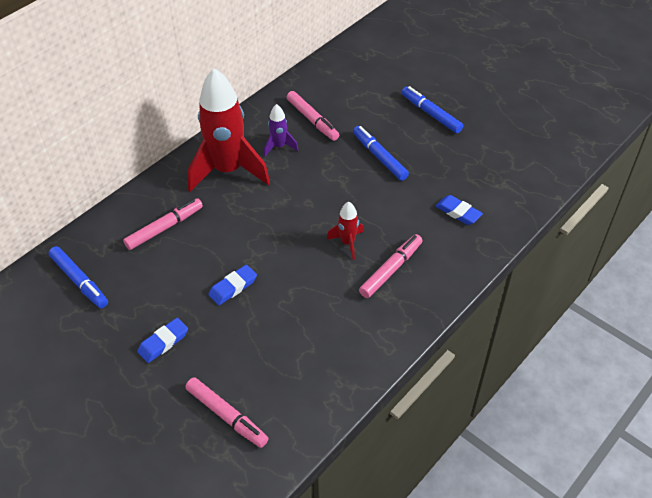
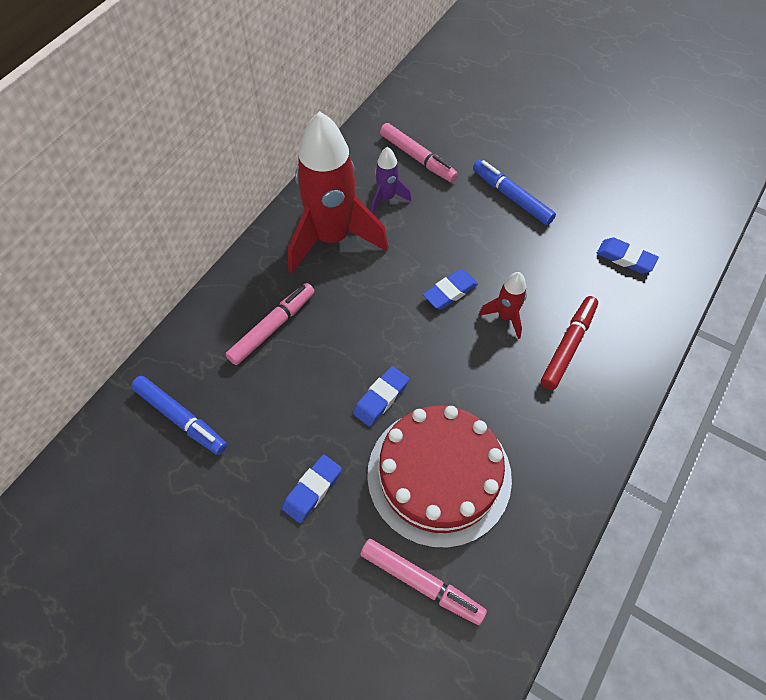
camera: 10 degrees left, 10 degrees up
pink marker [359,234,423,298] -> red marker [541,296,598,390]
blue marker [402,86,463,133] -> none
none -> red cake [367,405,512,548]
none -> blue eraser [423,269,478,309]

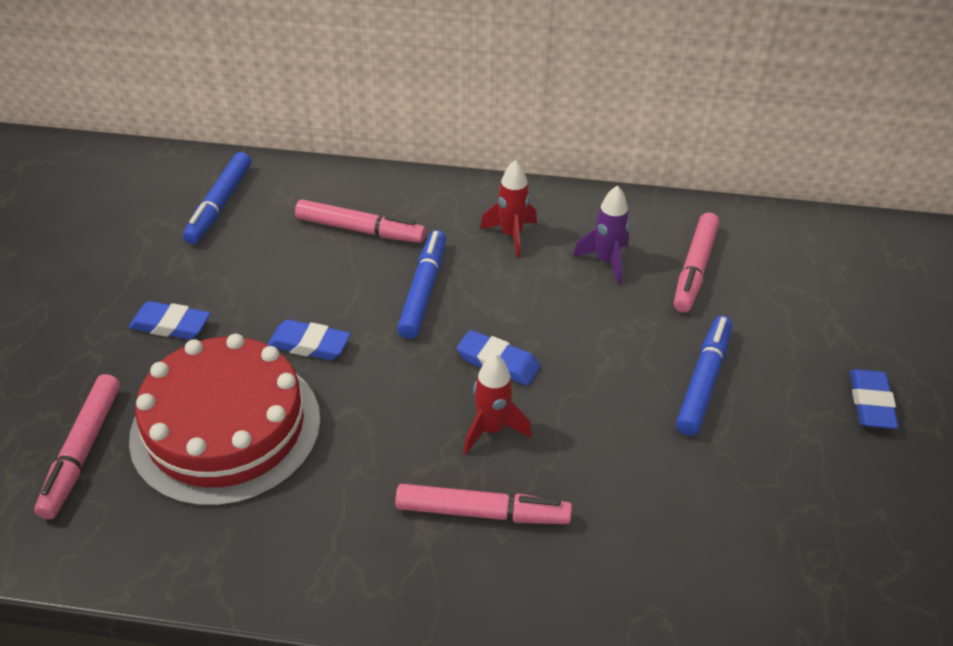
camera: 65 degrees right, 15 degrees down
red rocket [288,111,389,273] -> red rocket [480,160,537,258], size x0.45
red marker [541,296,598,390] -> pink marker [395,484,572,524]
blue eraser [597,237,659,273] -> blue eraser moved to [850,369,899,429]
none -> blue marker [397,230,446,339]

